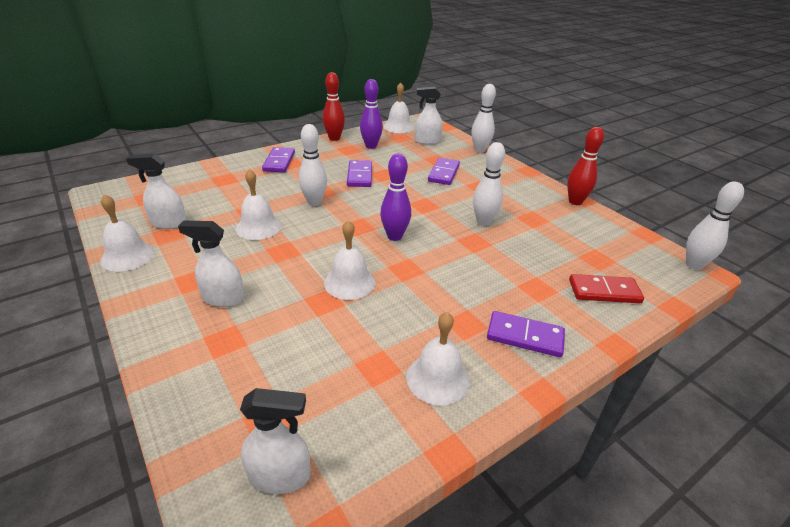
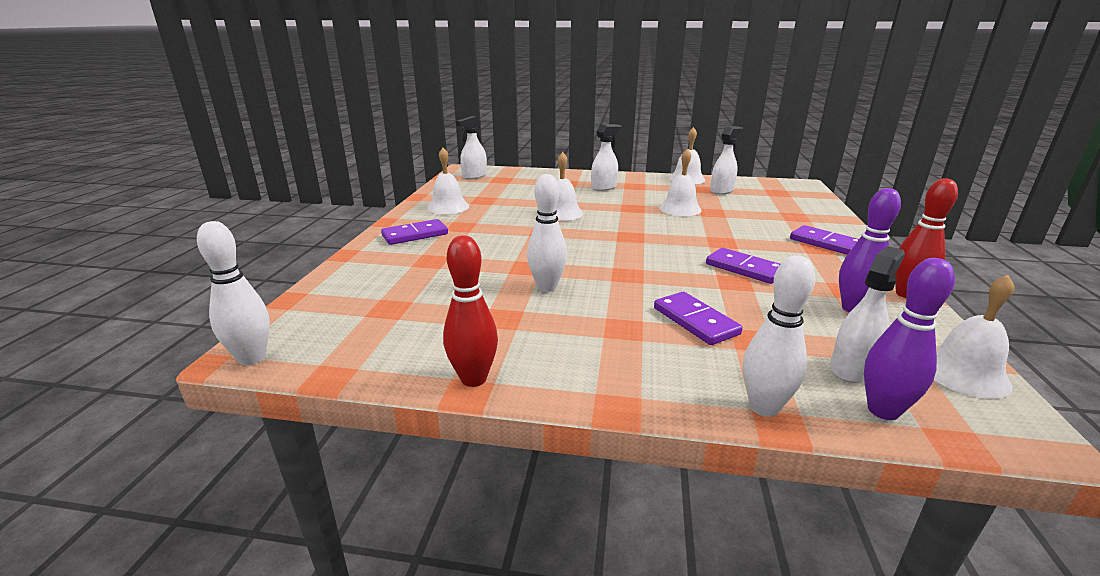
camera: 135 degrees right, 10 degrees down
white bowling pin [299,124,327,206] -> none
purple bowling pin [380,153,411,241] -> purple bowling pin moved to [864,258,955,420]
red domino [569,274,644,303] -> none

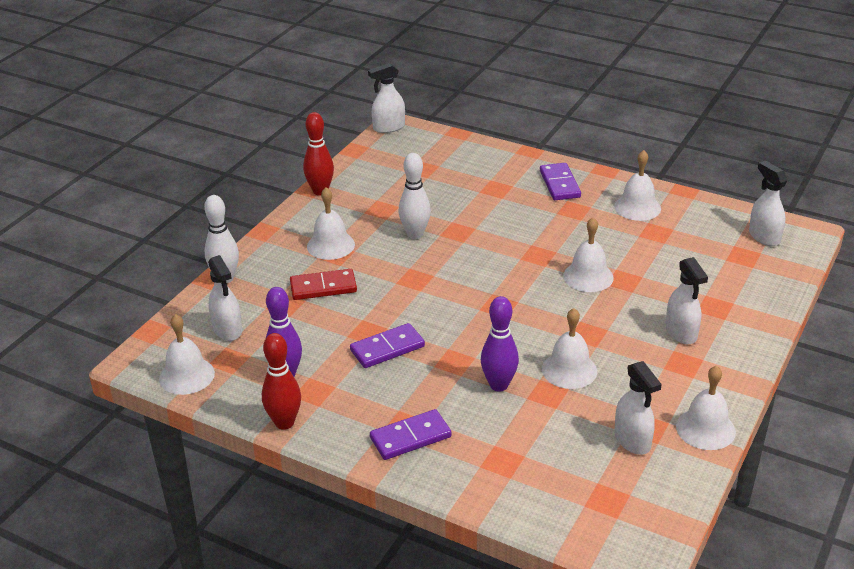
camera: 110 degrees right, 10 degrees up
white bowling pin [197,221,270,365] -> white spray bottle [368,63,405,133]
purple domino [654,292,743,345] -> red domino [290,269,357,300]
purple bowling pin [864,258,955,420] -> purple bowling pin moved to [481,296,519,392]
none -> white bell [307,187,355,260]

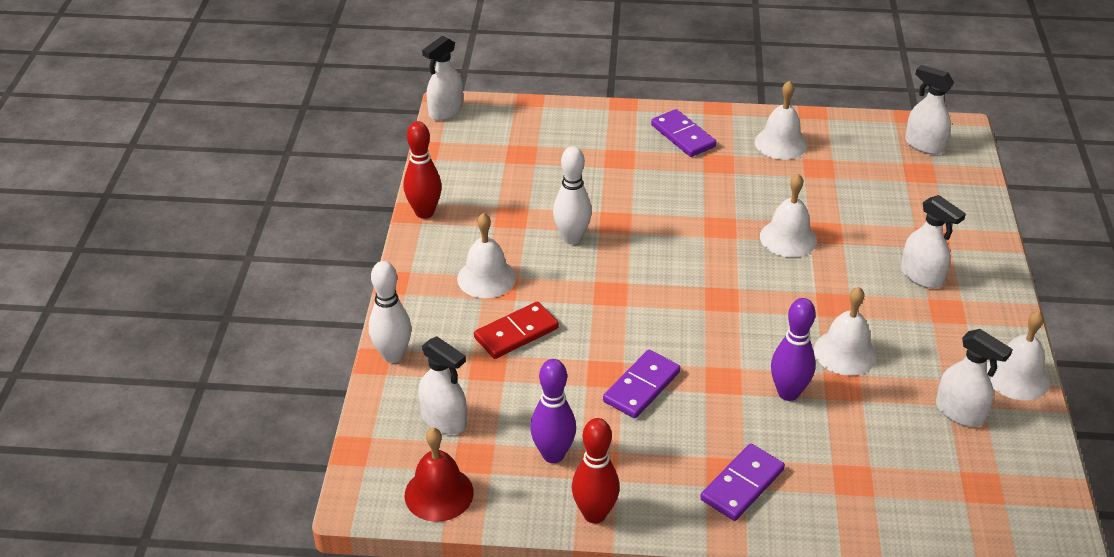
camera: 25 degrees left, 5 degrees up
white bell [159,314,215,395] -> red bell [405,428,474,522]

